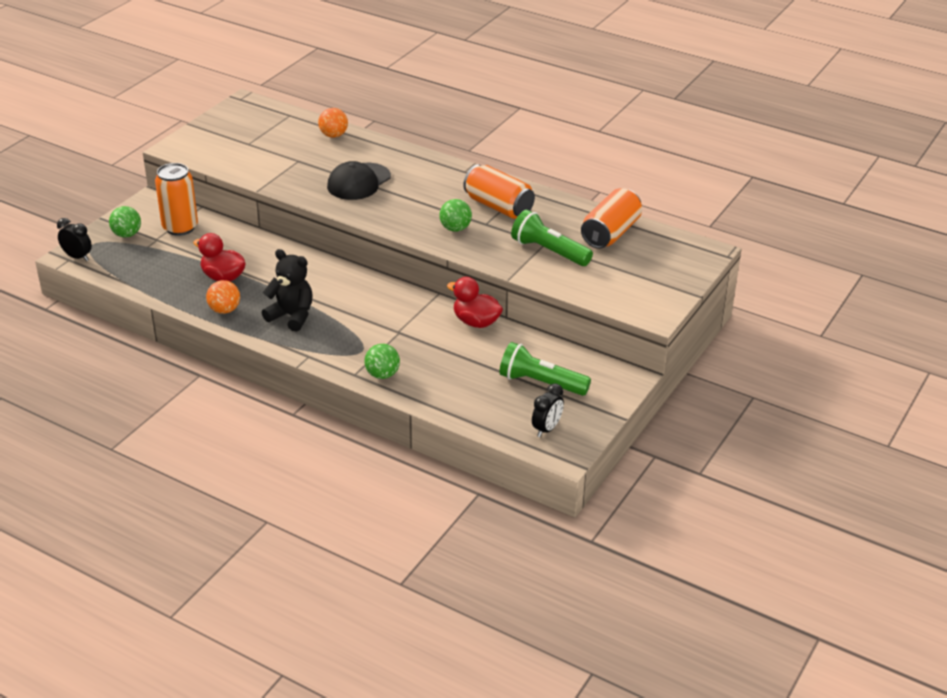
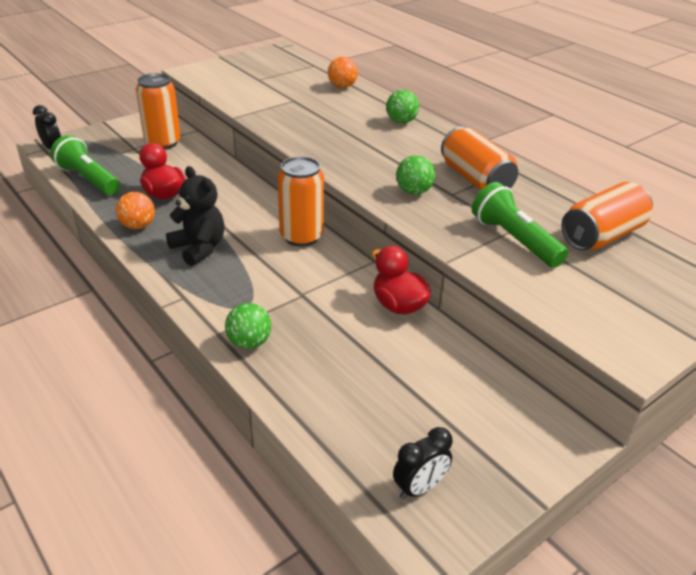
camera: 20 degrees right, 0 degrees up
green ball [109,206,141,237] -> green ball moved to [386,90,419,124]
black cap [327,161,391,200] -> none
green flashlight [499,342,591,396] -> green flashlight moved to [50,135,120,195]
none -> orange can [277,156,324,247]

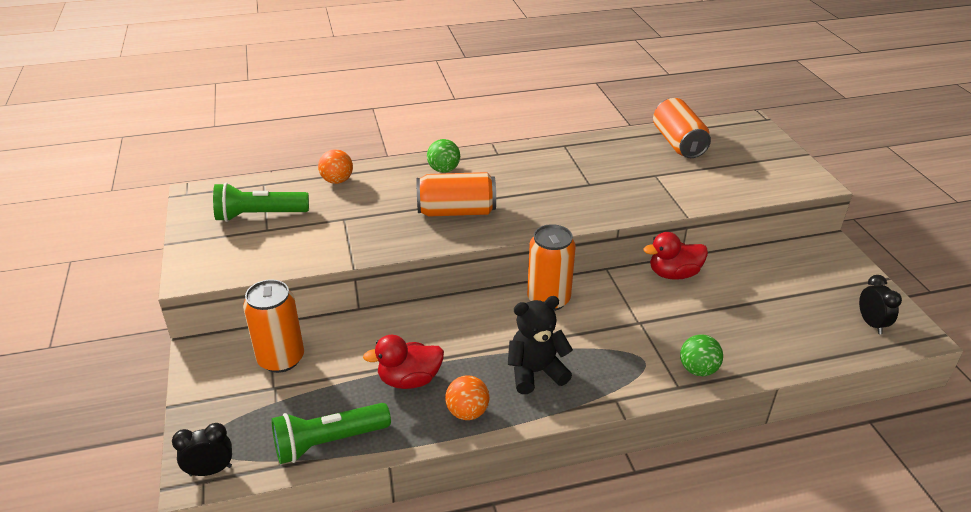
camera: 65 degrees left, 0 degrees up
green ball [396,155,435,195] -> none
orange can [441,127,518,191] -> orange can moved to [417,172,496,217]
green flashlight [472,182,568,268] -> green flashlight moved to [213,183,309,222]

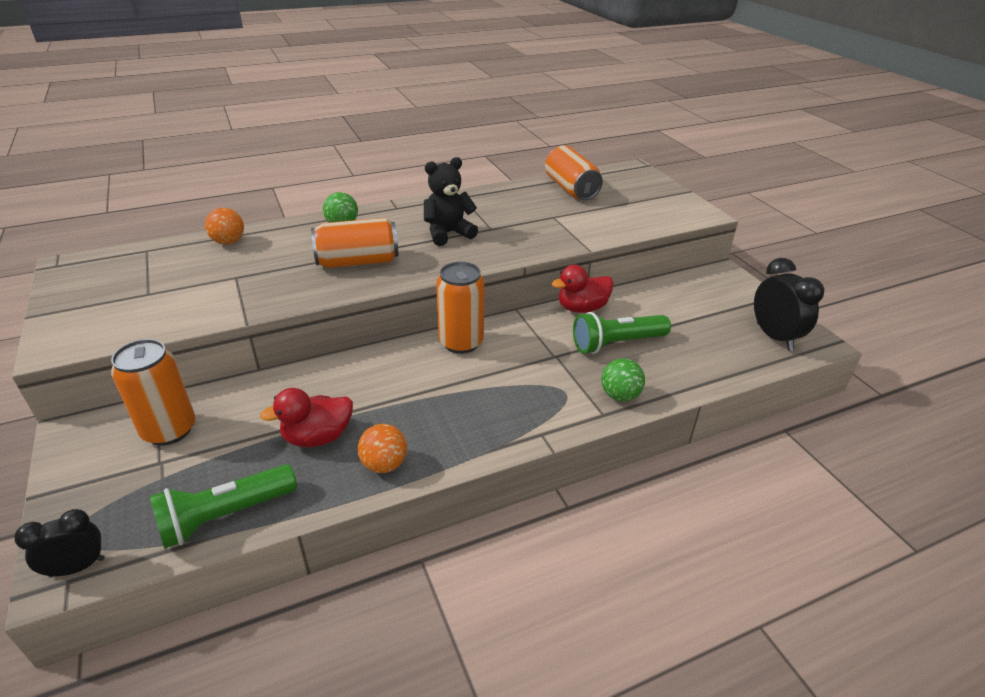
camera: 10 degrees left, 0 degrees up
green flashlight [213,183,309,222] -> green flashlight moved to [573,312,671,354]
black teddy bear [508,296,573,394] -> black teddy bear moved to [424,157,478,246]
black clock [859,275,902,334] -> black clock [754,258,824,351], size x1.58

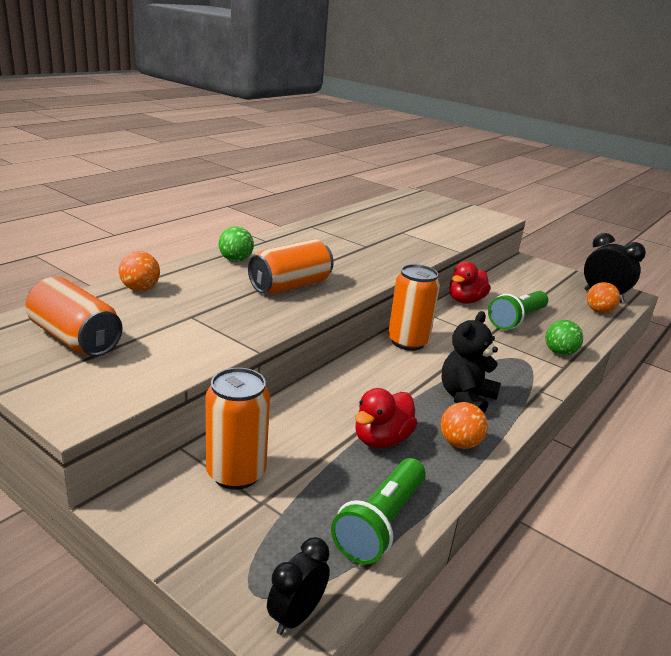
camera: 30 degrees left, 10 degrees down
black teddy bear [424,157,478,246] -> black teddy bear moved to [441,311,501,413]
orange can [545,145,603,200] -> orange can moved to [25,277,122,356]
none -> orange ball [587,282,620,313]

